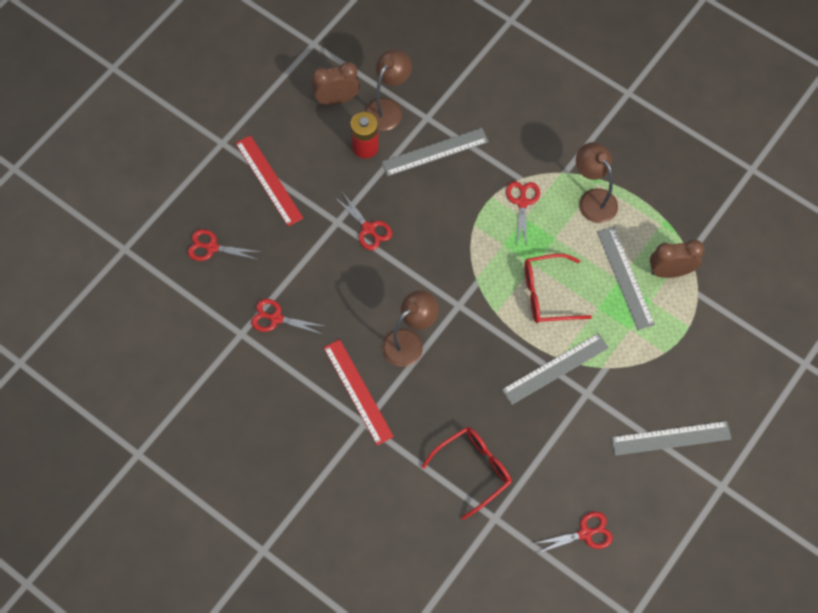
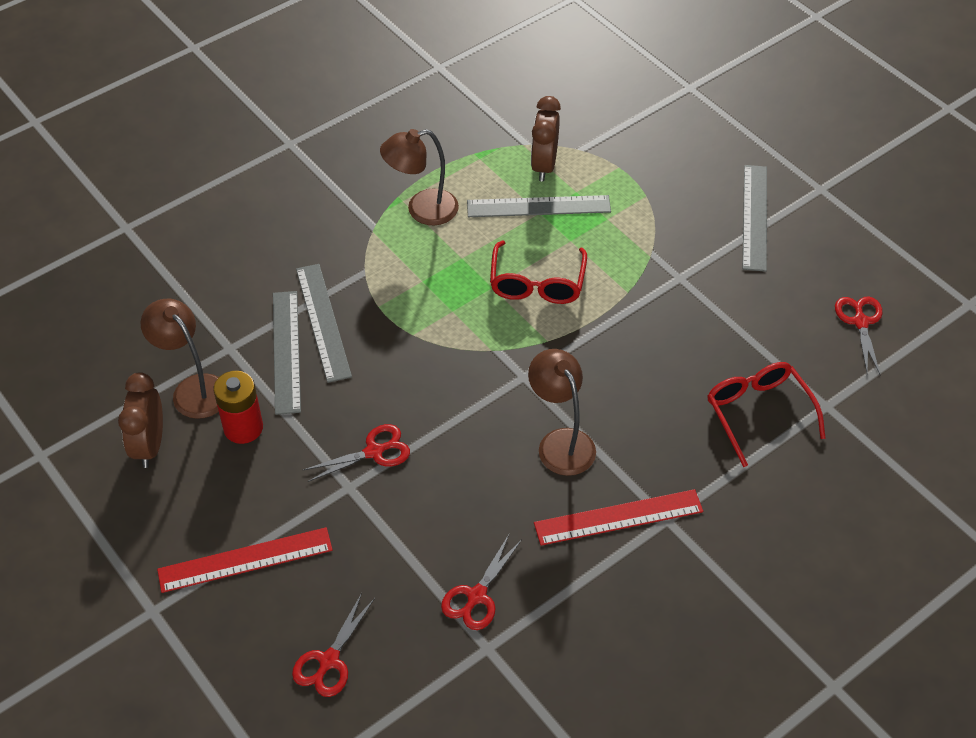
camera: 75 degrees left, 15 degrees down
grey ruler [502,333,609,405] -> grey ruler moved to [296,264,352,383]
red scissors [506,181,540,247] -> none

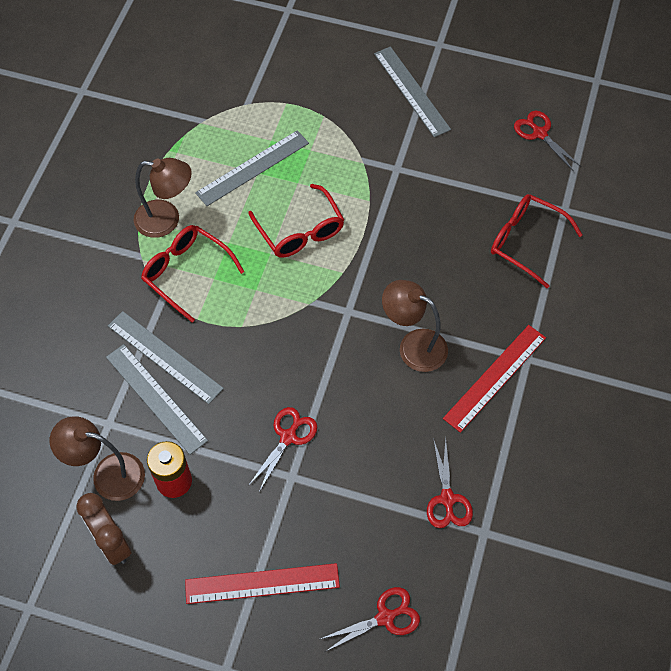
camera: 35 degrees left, 10 degrees up
red ruler [157,527,333,593] -> red ruler turned 45 degrees clockwise [185,563,340,604]
red scissors [292,593,375,697] -> red scissors turned 105 degrees counterclockwise [320,587,420,652]
brown lamp [380,129,459,225] -> brown lamp turned 120 degrees counterclockwise [134,158,192,238]
brown clock [531,96,561,181] -> none
none -> red glasses [141,225,244,323]

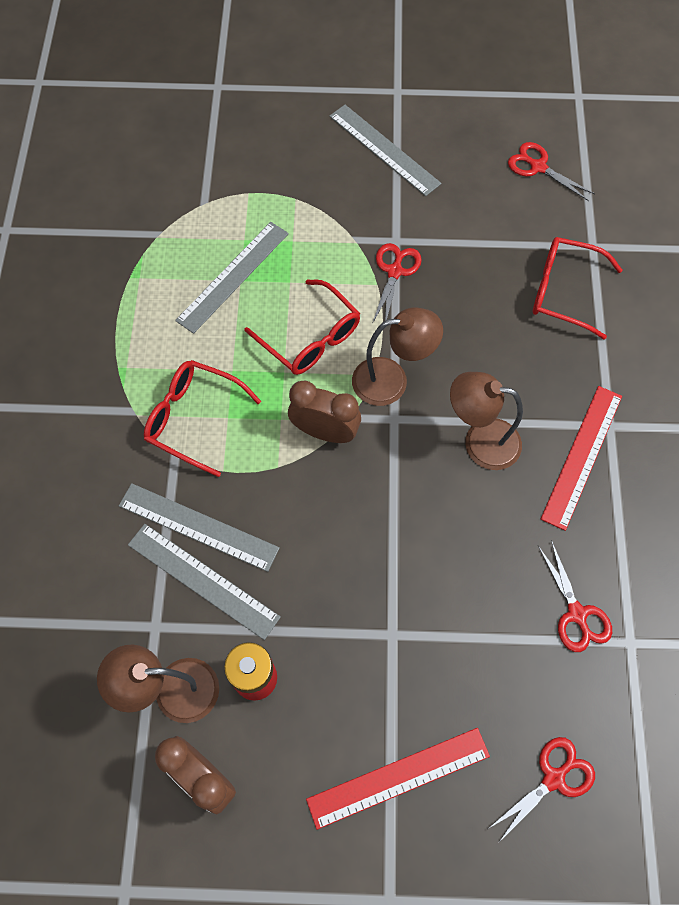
camera: 15 degrees left, 5 degrees up
brown lamp [134,158,192,238] -> brown lamp moved to [352,307,443,406]
red scissors [248,407,317,492] -> red scissors moved to [372,243,422,324]
none -> brown clock [288,381,361,443]

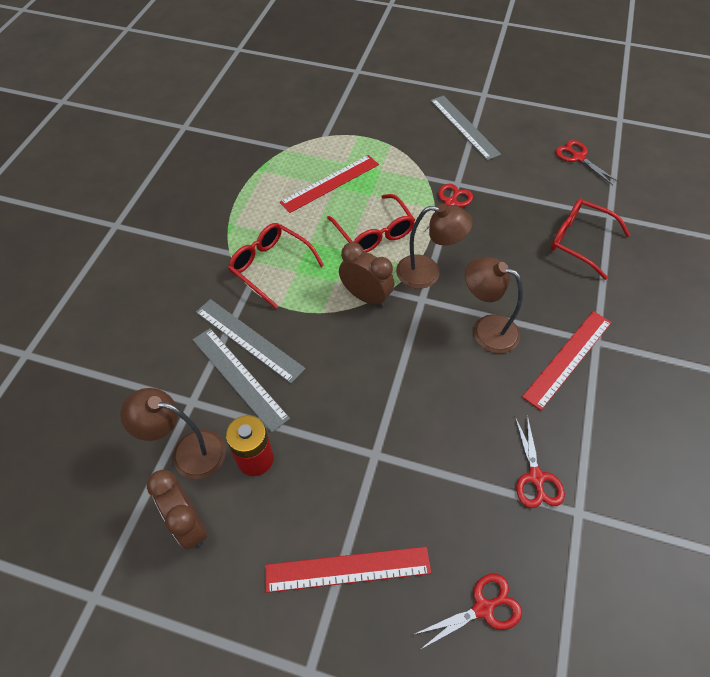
camera: 15 degrees right, 10 degrees down
grey ruler [175,222,289,334] -> red ruler [280,155,379,213]

